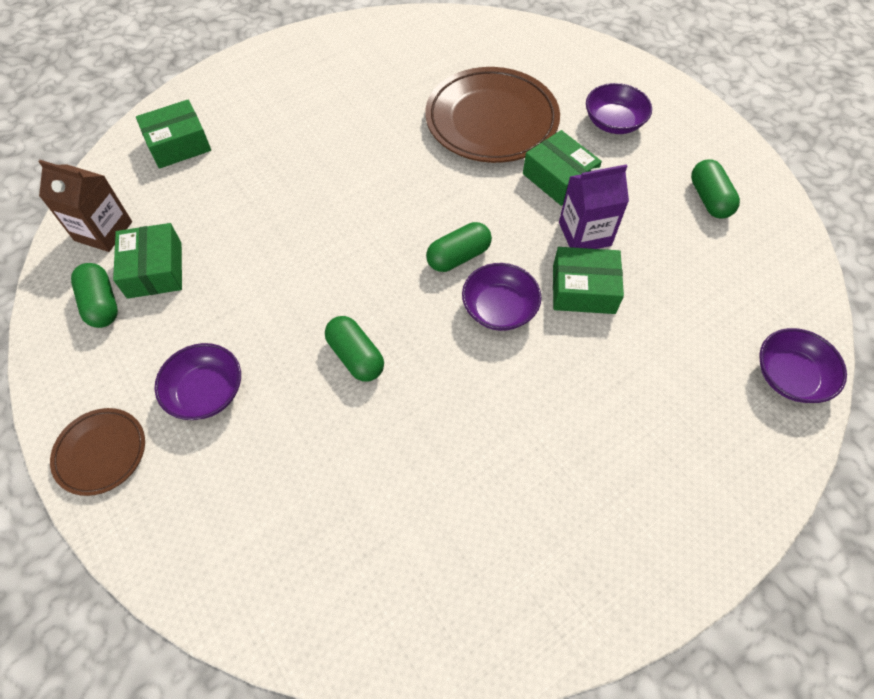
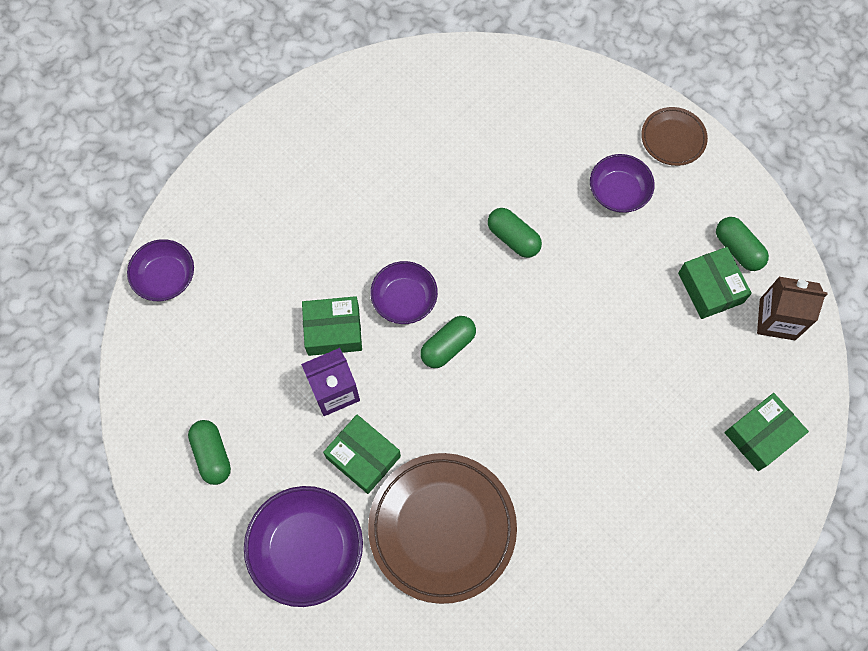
camera: 170 degrees right, 10 degrees up
purple bowl [586,83,652,134] -> purple bowl [244,486,363,607], size x1.60

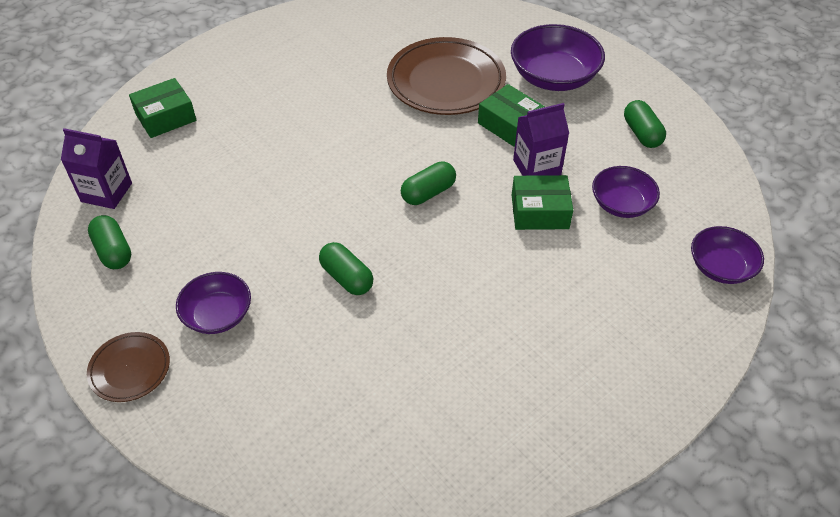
camera: 175 degrees left, 20 degrees down
purple bowl [370,261,438,324] -> purple bowl moved to [592,166,660,218]
green box [678,247,752,319] -> none
brown carton [757,277,827,340] -> purple carton [61,128,132,209]

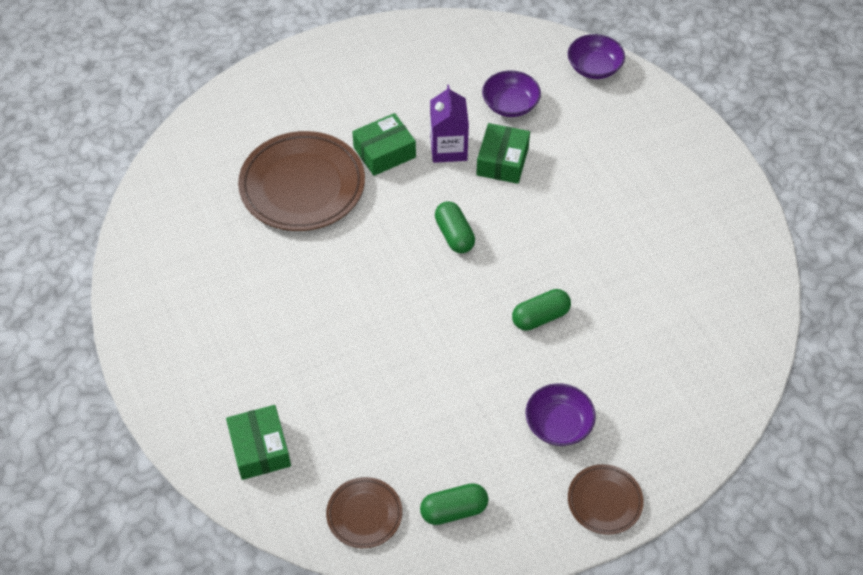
camera: 75 degrees left, 5 degrees up
purple carton [61,128,132,209] -> brown plate [326,477,402,548]
purple bowl [511,24,605,91] -> none
green capsule [624,100,666,148] -> none

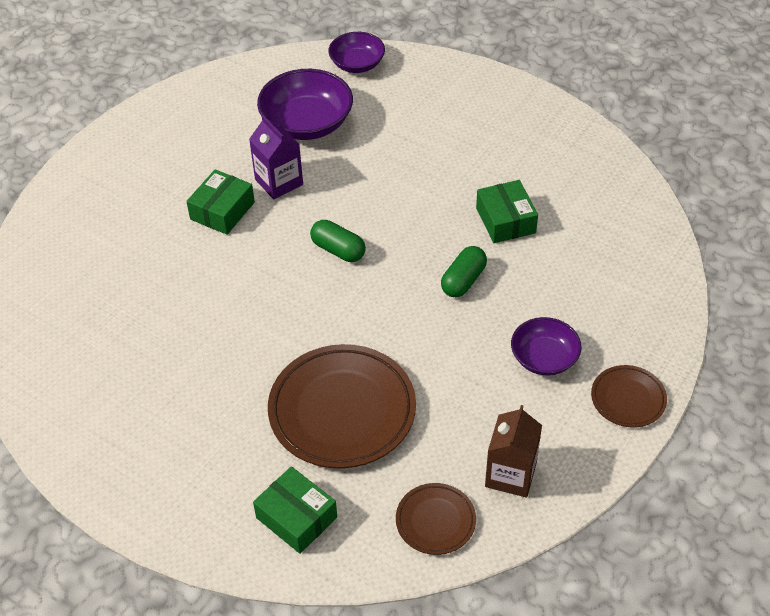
camera: 30 degrees left, 5 degrees down
brown plate [238,131,365,231] -> brown plate moved to [268,344,416,469]
green capsule [420,483,489,525] -> brown carton [485,405,542,498]
green box [476,123,530,184] -> green box moved to [476,180,538,243]
purple bowl [482,70,541,117] -> purple bowl [257,69,353,140], size x1.60

